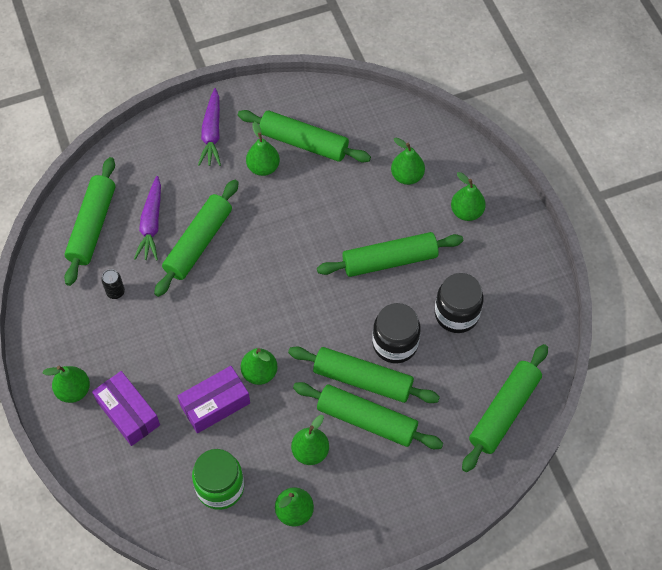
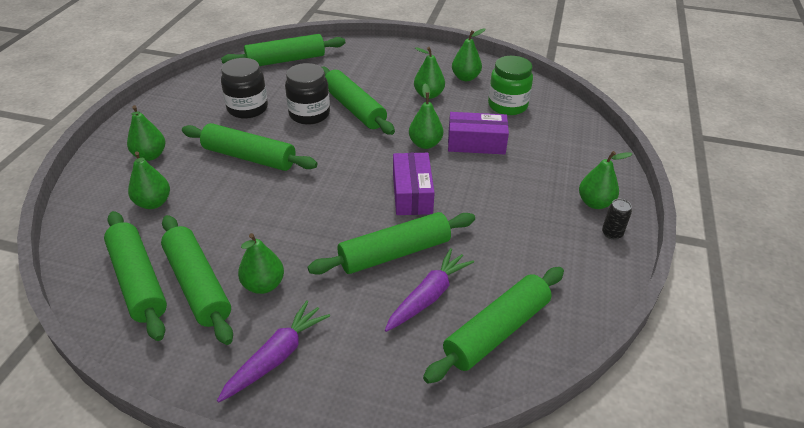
camera: 145 degrees left, 20 degrees down
purple box [92,371,160,446] -> purple box moved to [393,153,435,215]
black can [101,269,125,299] -> black can moved to [602,199,632,240]
green rolling pin [293,382,443,449] -> green rolling pin moved to [104,211,167,341]

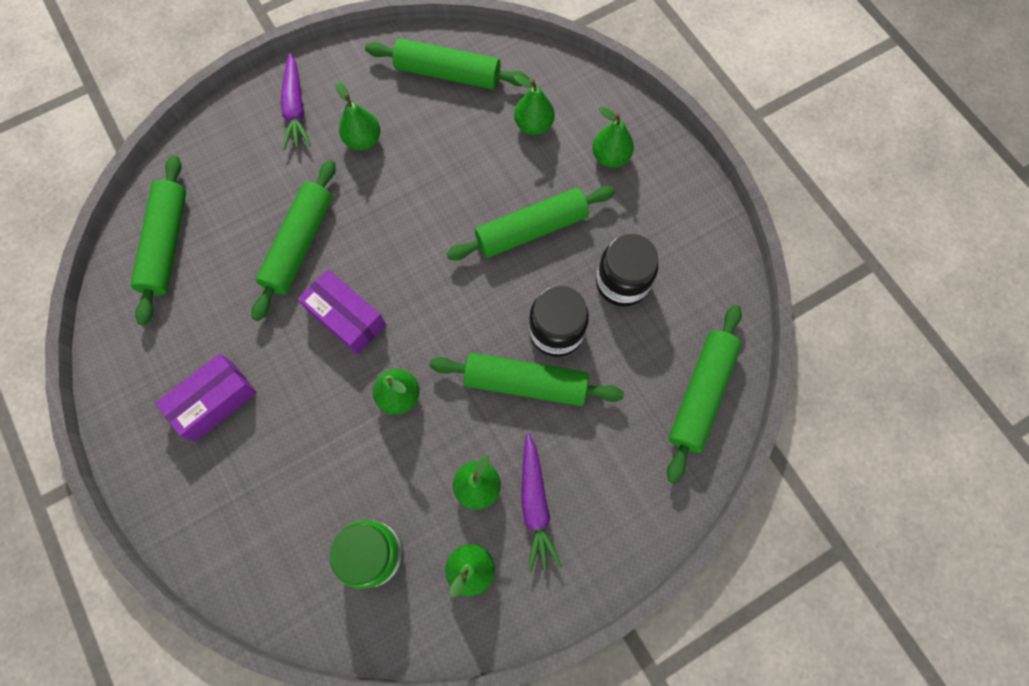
camera: 135 degrees right, 30 degrees up
green rolling pin [161,215,233,345] -> none
purple carrot [385,248,474,332] -> purple carrot moved to [521,433,562,572]
purple box [448,112,509,154] -> purple box moved to [155,354,257,442]
green pear [579,151,632,209] -> none
black can [602,199,632,240] -> none

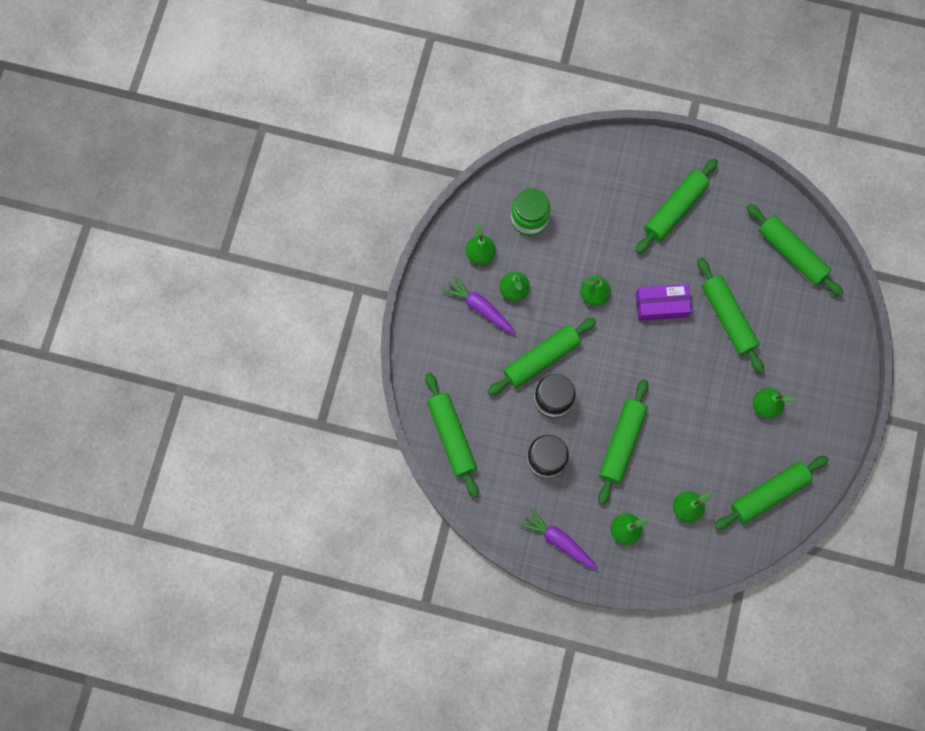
camera: 135 degrees right, 5 degrees up
purple box [155,354,257,442] -> green rolling pin [635,158,718,254]
purple carrot [281,53,311,150] -> purple carrot moved to [519,507,598,569]

